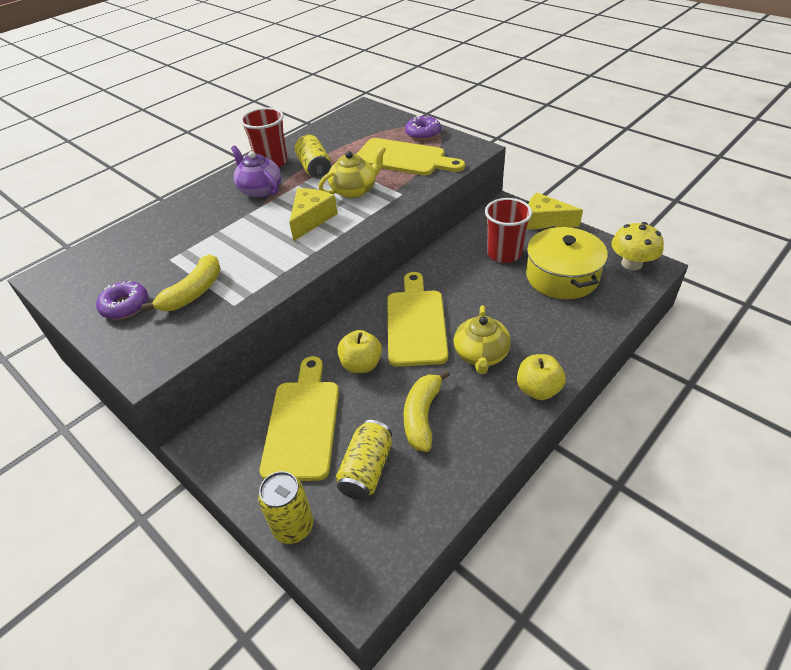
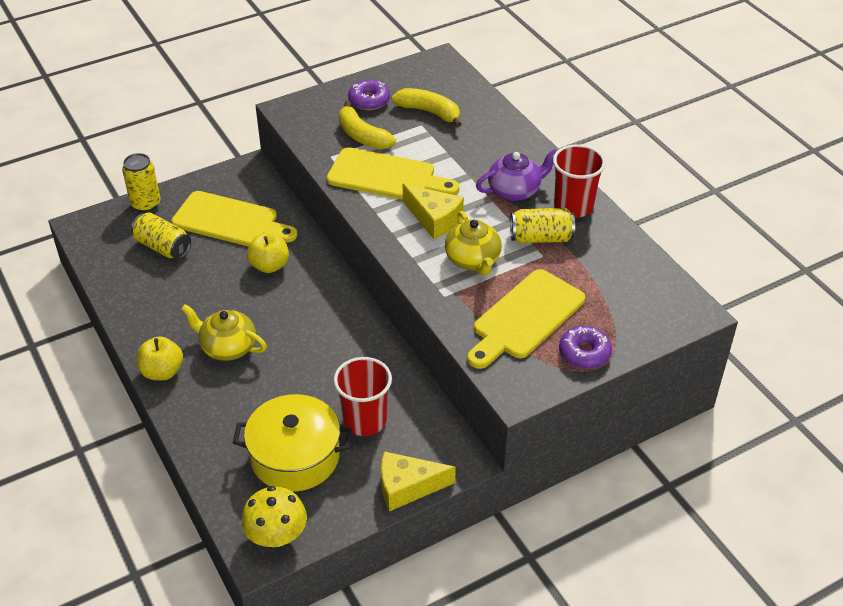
camera: 105 degrees right, 0 degrees up
yellow cutting board [387,272,448,366] -> yellow cutting board moved to [327,147,460,200]
yellow banana [404,369,450,452] -> yellow banana moved to [392,88,462,127]
yellow cheese [526,192,583,230] -> yellow cheese turned 135 degrees counterclockwise [381,451,456,511]

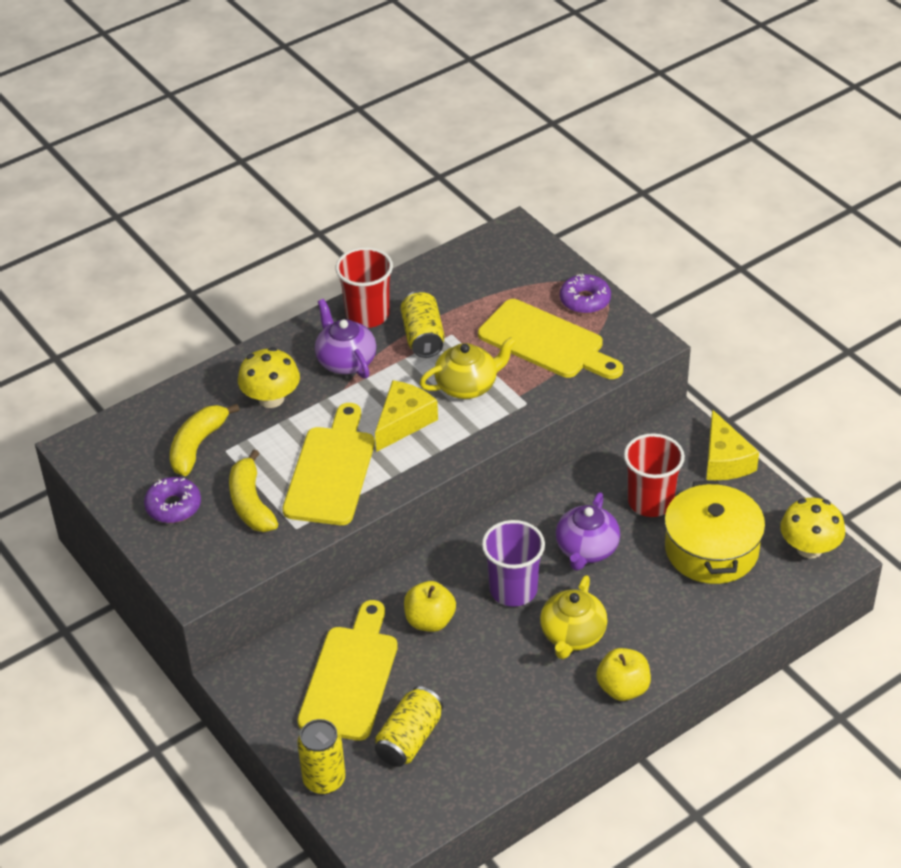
camera: 95 degrees left, 0 degrees up
yellow banana [339,101,396,149] -> yellow banana turned 120 degrees clockwise [229,450,278,532]
none -> yellow mushroom [238,347,300,408]
none -> purple cup [482,520,545,607]
none -> purple teapot [556,492,620,571]

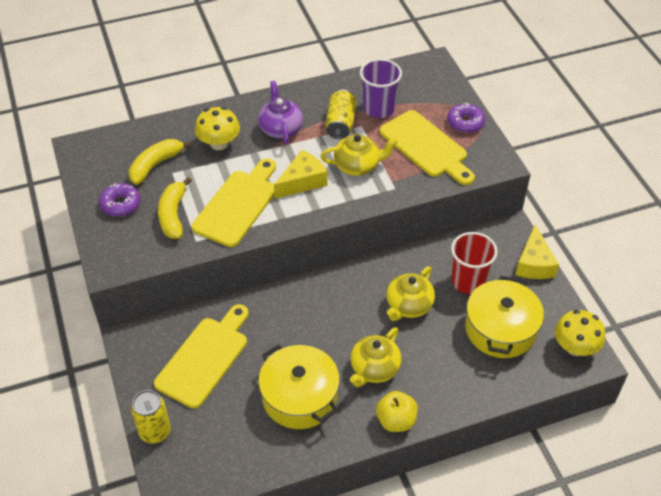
camera: 15 degrees right, 5 degrees up
red cup [335,247,393,328] -> none
yellow can [375,686,443,767] -> none
yellow apple [404,581,456,632] -> none
purple cup [482,520,545,607] -> purple cup moved to [360,59,402,118]
purple teapot [556,492,620,571] -> yellow teapot [386,266,435,321]
none -> yellow pot [258,344,340,429]

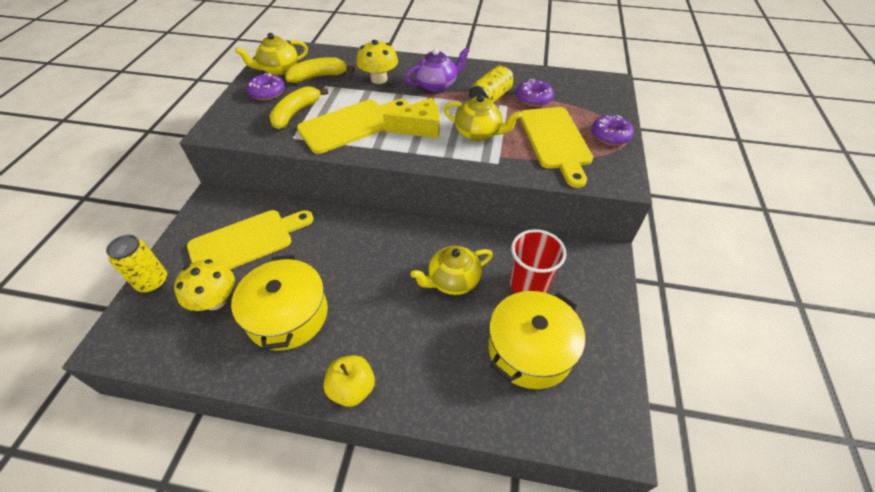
camera: 30 degrees right, 0 degrees up
purple teapot [258,81,303,144] -> purple teapot turned 45 degrees clockwise [405,48,469,92]
yellow teapot [350,327,401,387] -> yellow teapot moved to [235,33,308,75]
purple cup [360,59,402,118] -> purple donut [516,79,554,107]
yellow cheese [515,224,559,279] -> none
yellow mushroom [555,310,605,356] -> yellow mushroom moved to [174,259,235,311]

